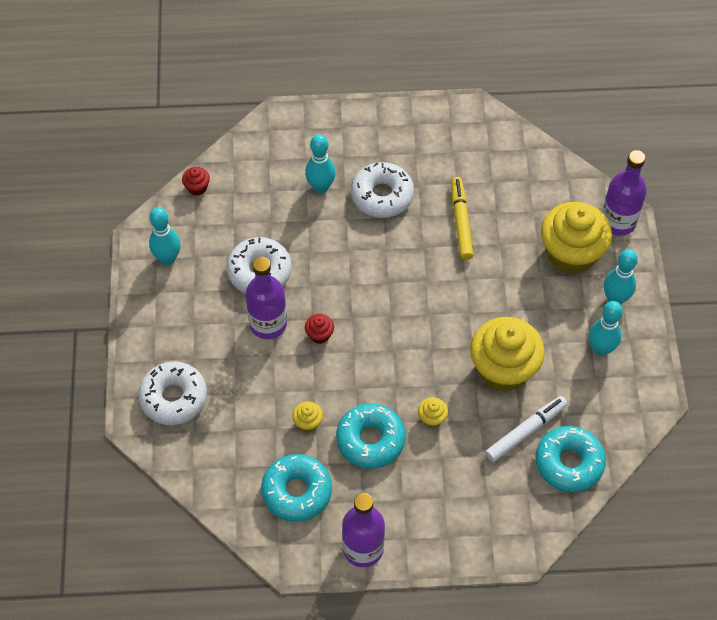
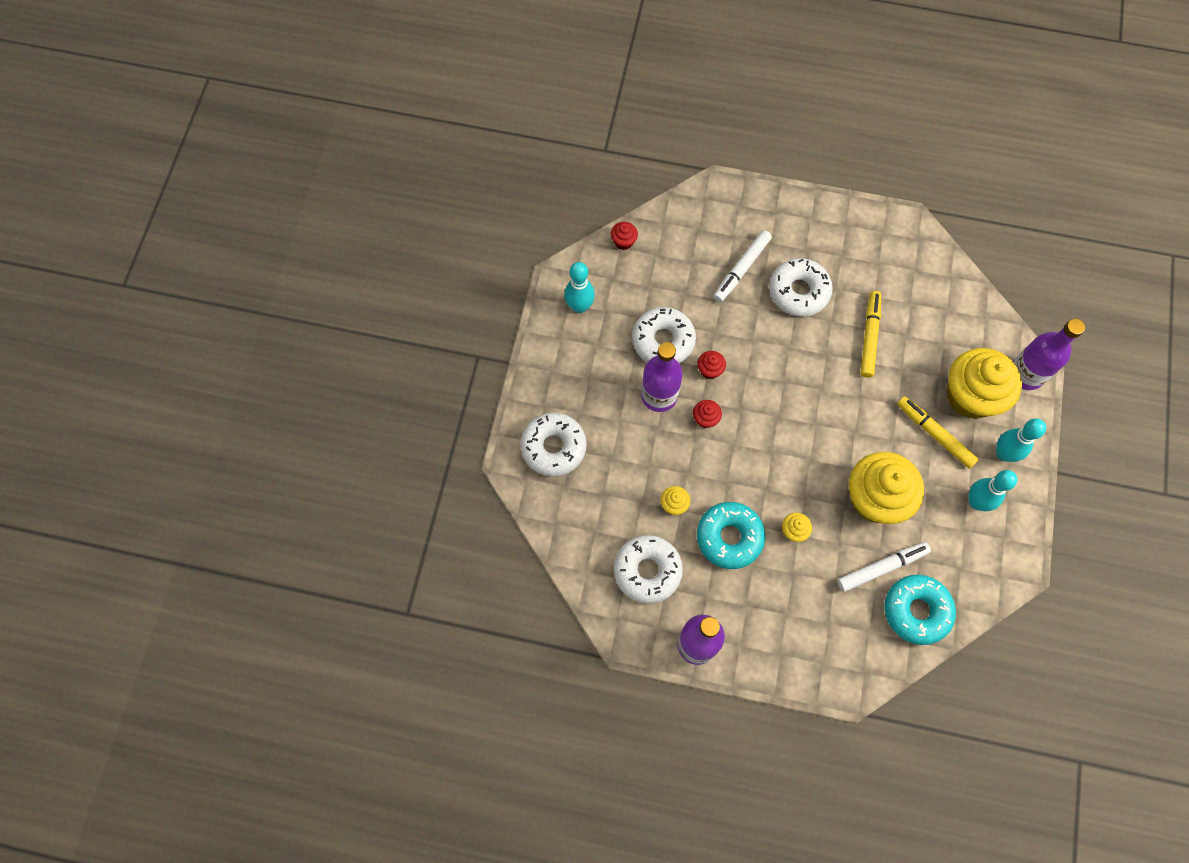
camera: 15 degrees right, 10 degrees up
turquoise donut [261,454,332,522] -> white donut [614,535,683,604]
turquoise bowling pin [305,134,336,194] -> white marker [714,230,772,302]
none -> red cupcake [697,351,726,379]
none -> yellow marker [897,396,979,469]

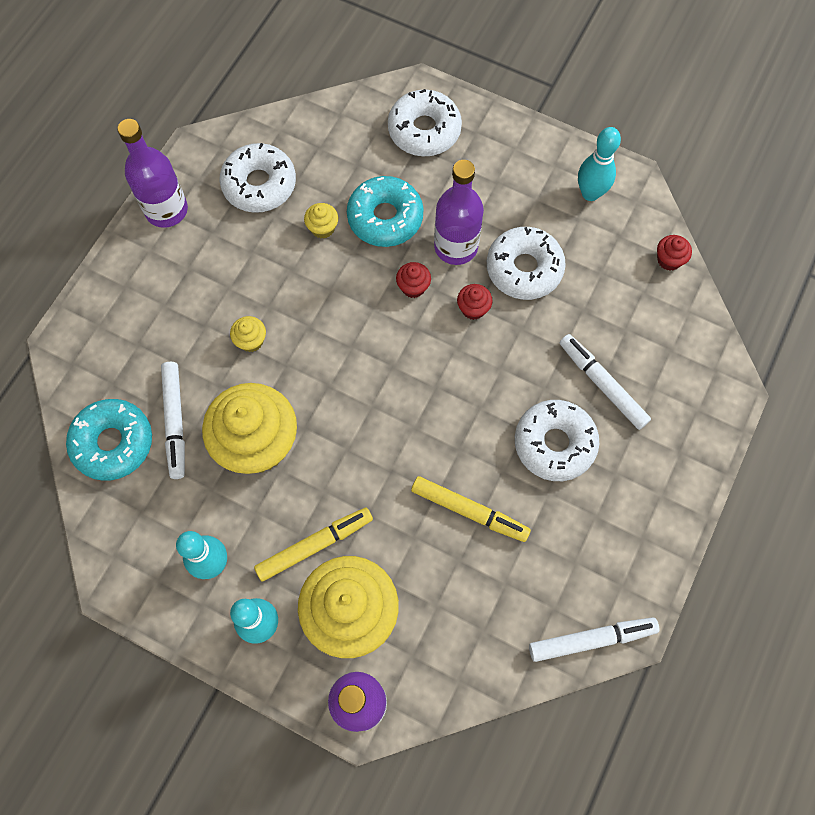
camera: 105 degrees right, 0 degrees up
turquoise donut [697,502,765,569] -> turquoise donut moved to [347,176,424,247]
none -> white marker [529,617,659,662]

